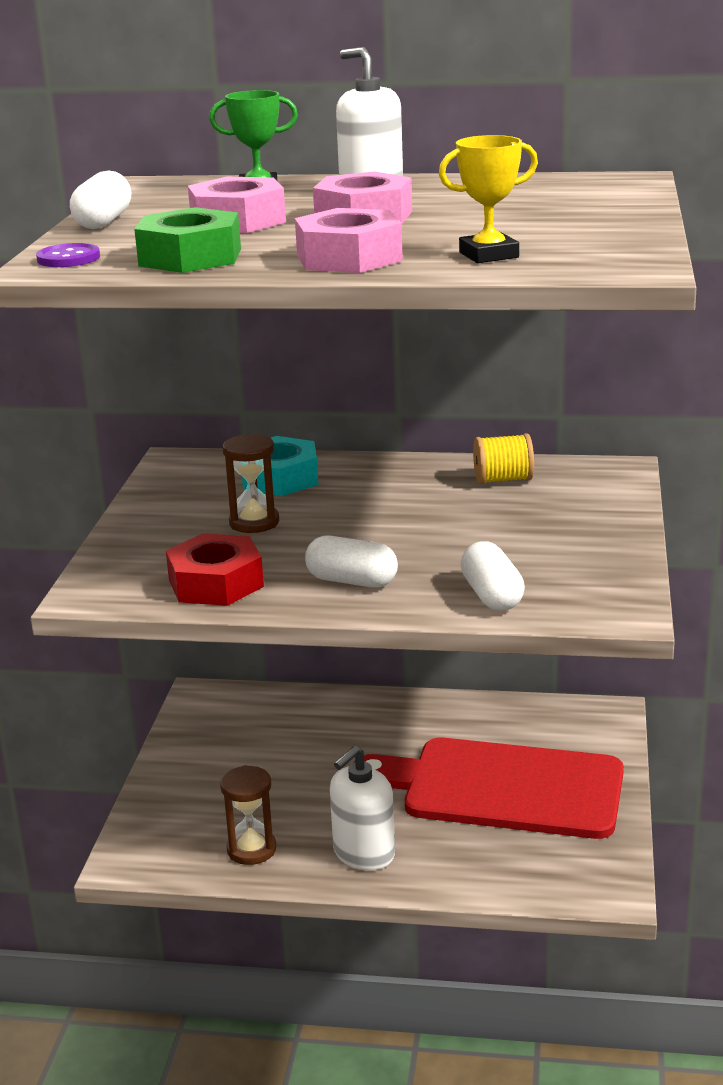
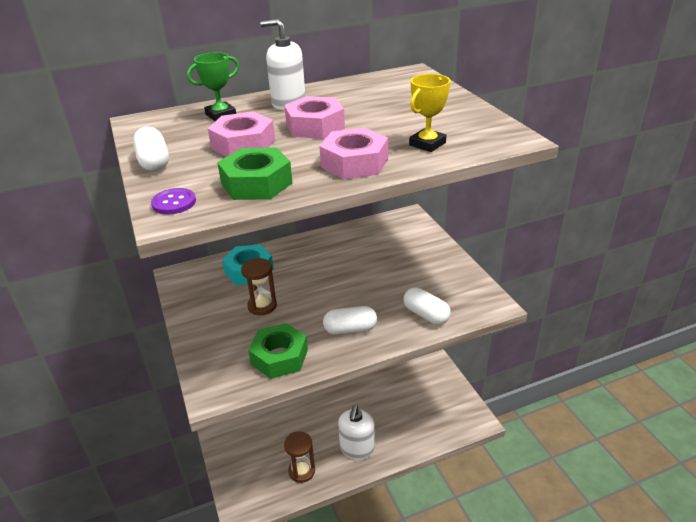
camera: 30 degrees left, 10 degrees up
red nut [166,533,264,606] -> green nut [248,323,308,379]
red cutting board [353,738,624,839] -> none
yellow spool [473,433,534,484] -> none

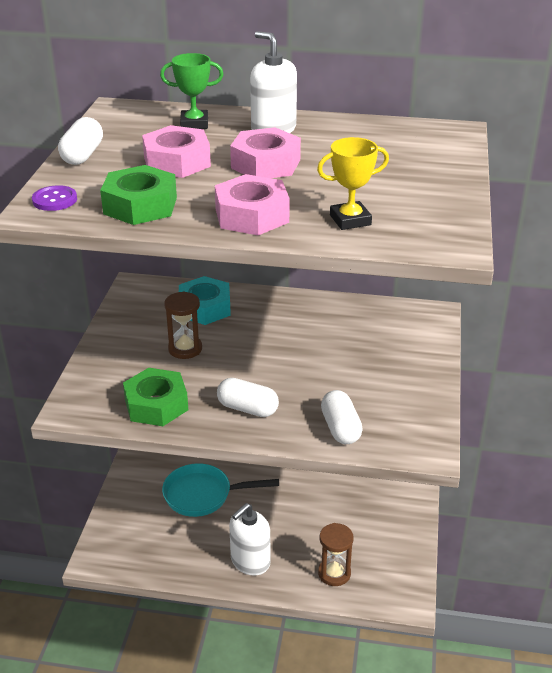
camera: 30 degrees right, 0 degrees up
brown hourglass [284,431,315,483] -> brown hourglass moved to [318,523,354,586]
none -> turquoise pan [162,463,279,517]

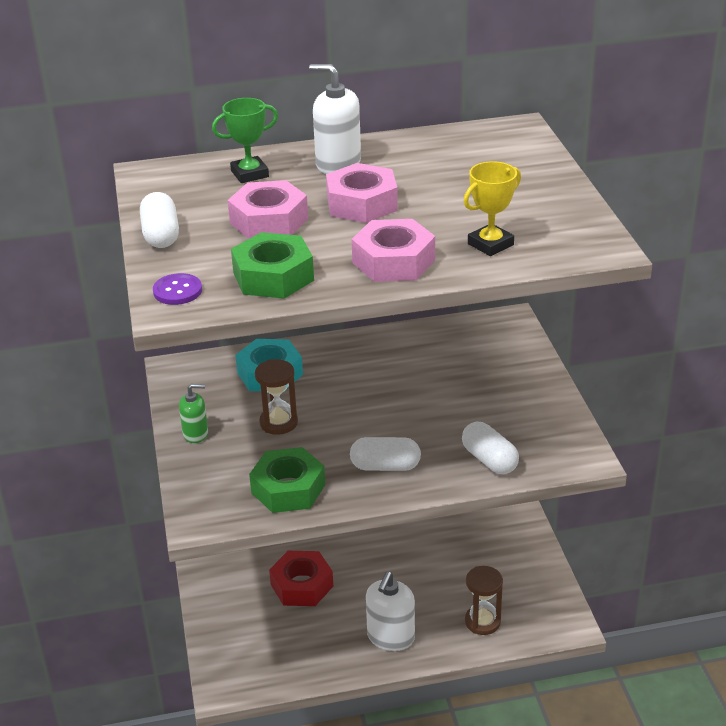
camera: 20 degrees left, 0 degrees up
turquoise pan [162,463,279,517] -> red nut [269,551,333,606]
none -> green soap dispenser [179,384,208,443]

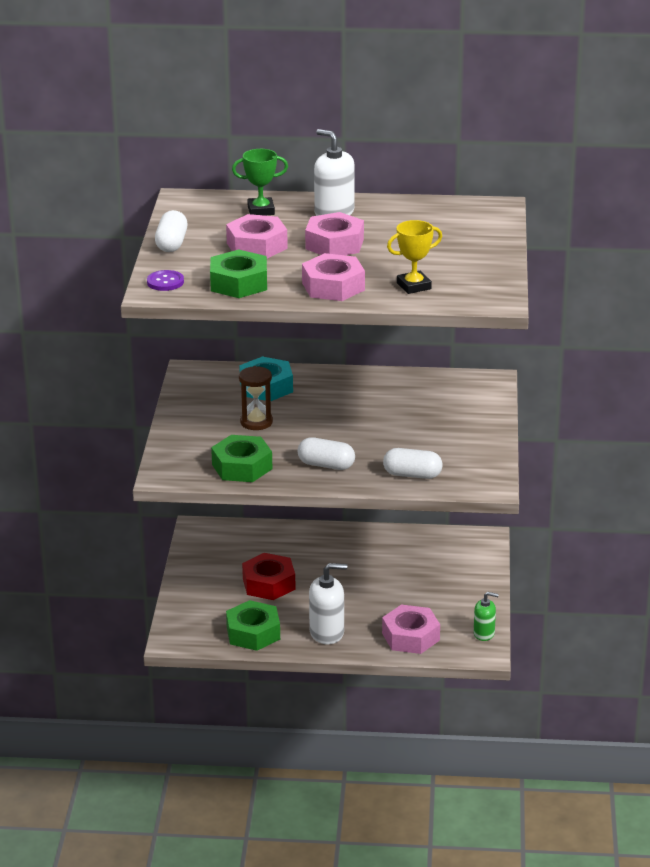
camera: 15 degrees right, 5 degrees down
green soap dispenser [179,384,208,443] -> green soap dispenser moved to [474,592,499,641]
white soap dispenser [366,572,415,651] -> white soap dispenser turned 135 degrees counterclockwise [309,563,347,644]
white capsule [462,422,519,474] -> white capsule turned 60 degrees counterclockwise [383,448,442,479]
brown hourglass [465,566,503,635] -> pink nut [382,605,440,654]
none -> green nut [226,600,280,651]

